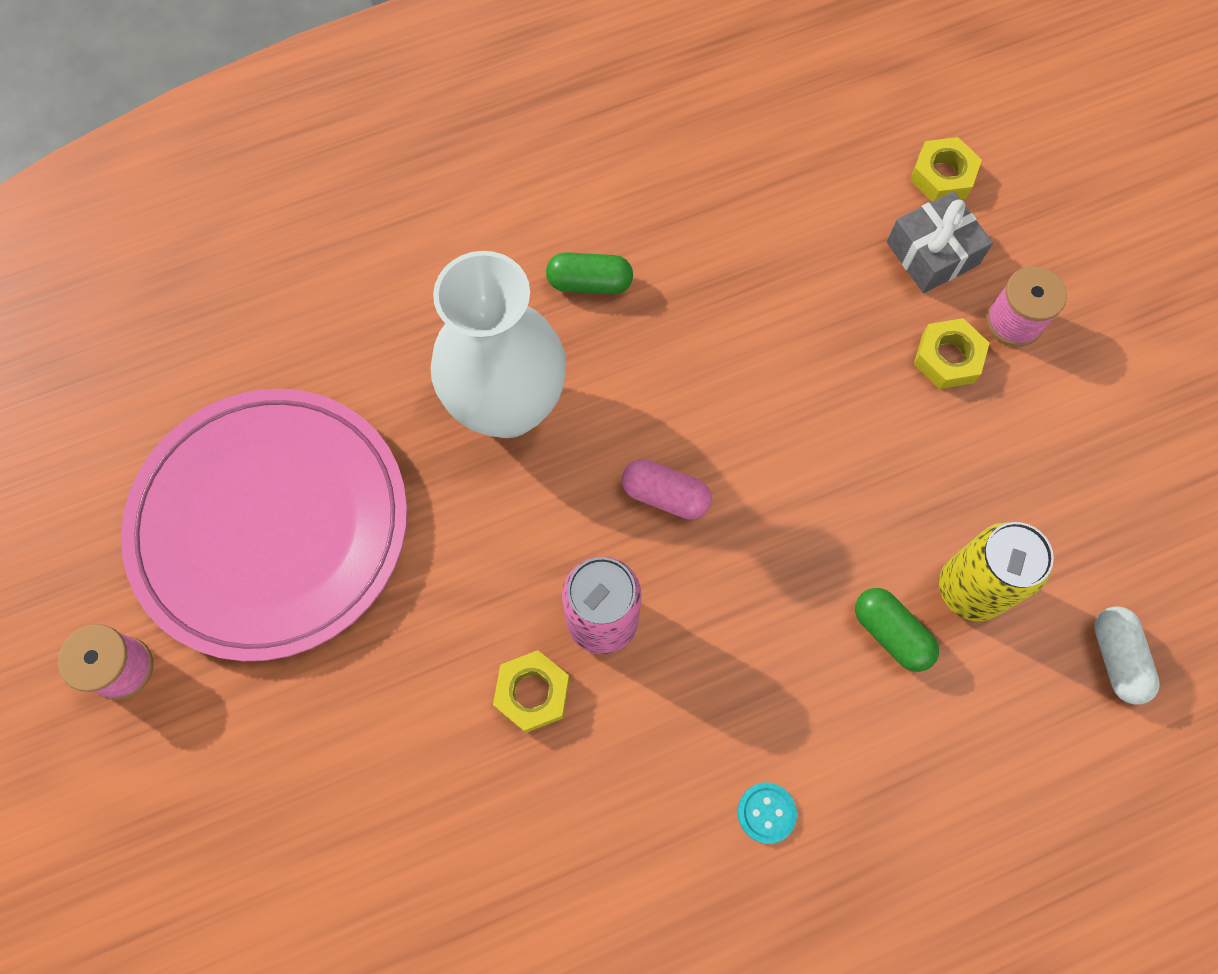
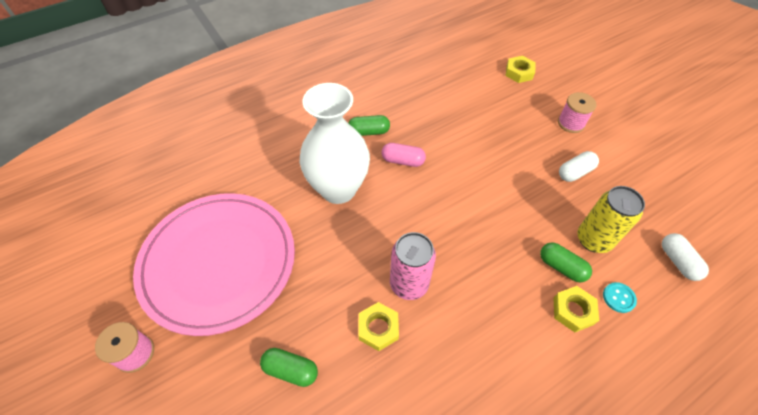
camera: 10 degrees left, 15 degrees down
pink capsule [622,459,712,520] -> pink capsule moved to [382,143,426,167]
turquoise button [738,783,797,844] -> turquoise button moved to [603,282,637,313]
grey gift [887,191,993,293] -> none
yellow nut [914,318,990,389] -> yellow nut moved to [554,286,599,332]
none -> green capsule [260,348,318,387]
none -> white capsule [559,151,599,182]

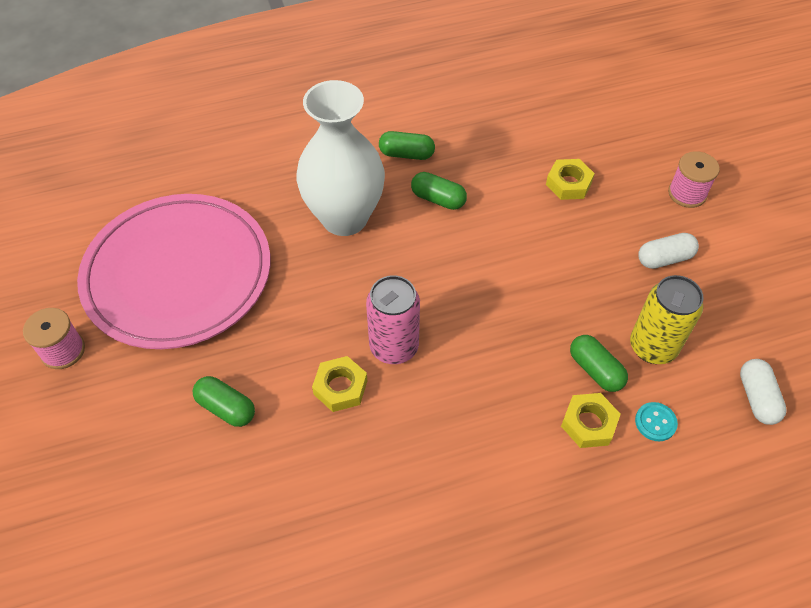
camera: 15 degrees right, 0 degrees up
pink capsule [382,143,426,167] -> green capsule [411,172,467,210]
yellow nut [506,56,536,83] -> yellow nut moved to [546,159,595,200]

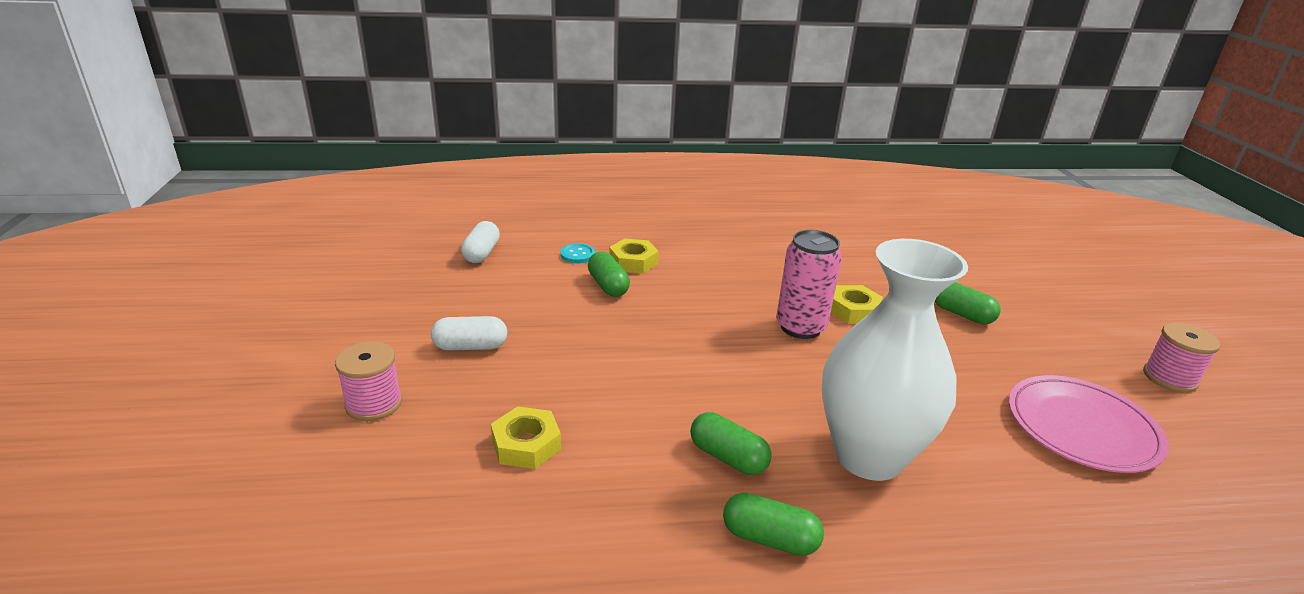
camera: 170 degrees left, 25 degrees down
pink plate [77,194,270,349] -> pink plate [1009,375,1169,473], size x0.58
yellow can [630,275,704,364] -> none

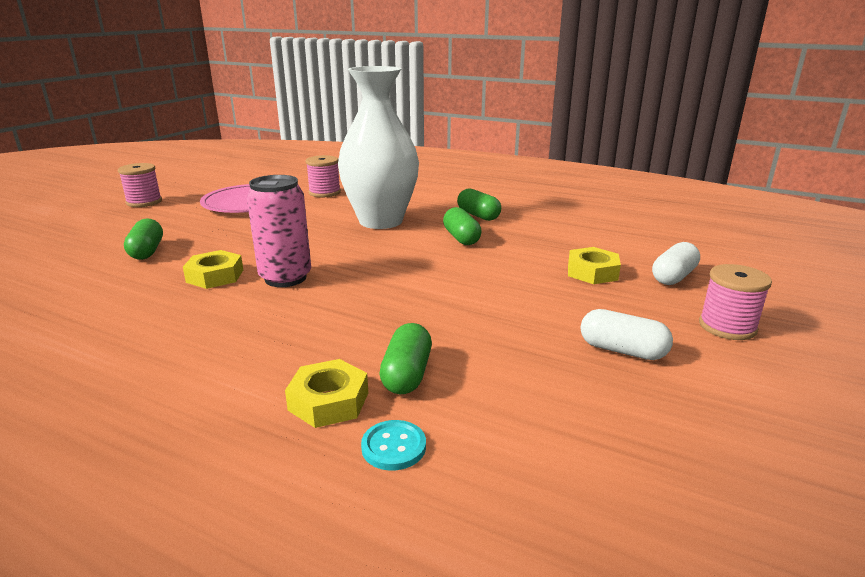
camera: 145 degrees left, 5 degrees down
white capsule [461,221,500,263] -> white capsule moved to [652,242,700,285]
none -> pink spool [306,155,341,197]

